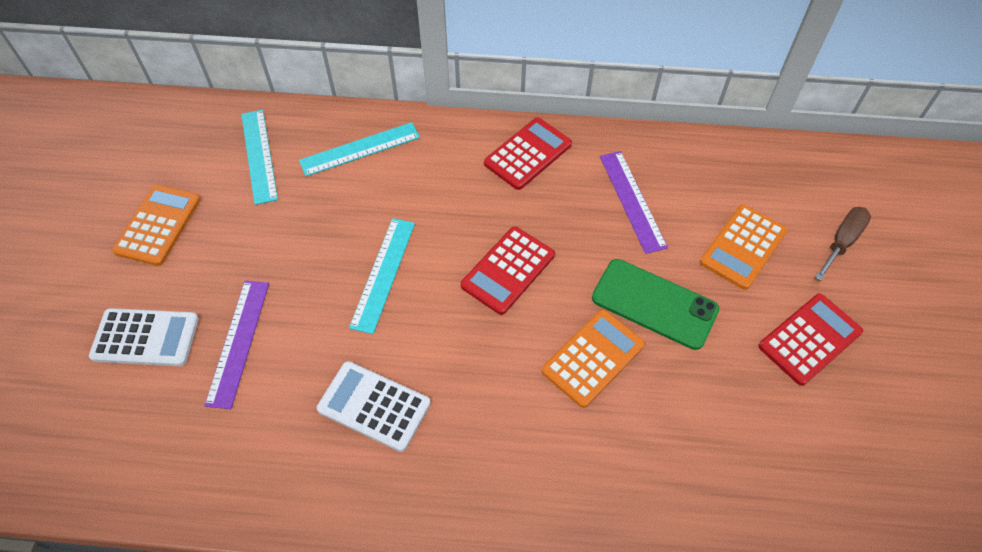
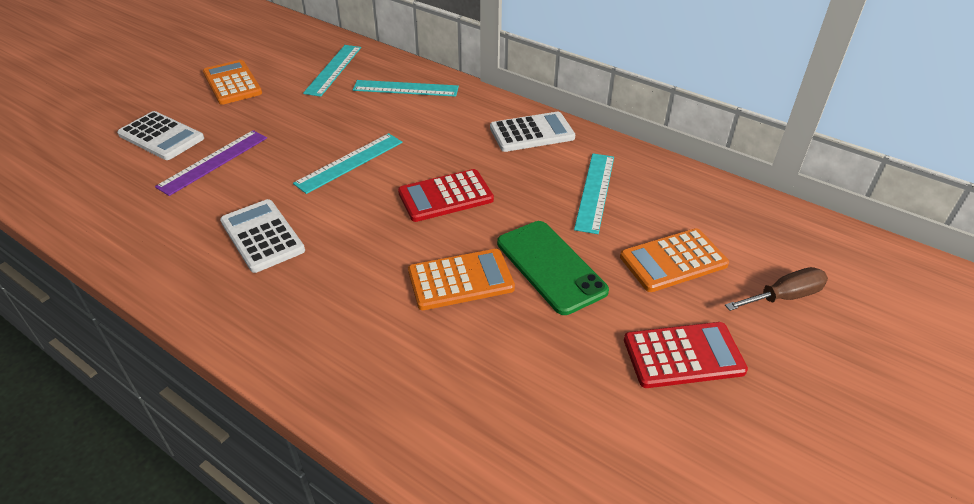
camera: 30 degrees right, 15 degrees down
orange calculator [112,185,201,266] -> orange calculator turned 75 degrees counterclockwise [203,60,262,105]
red calculator [484,118,572,190] -> white calculator [490,112,575,152]
purple ruler [600,151,668,254] -> turquoise ruler [574,154,614,234]

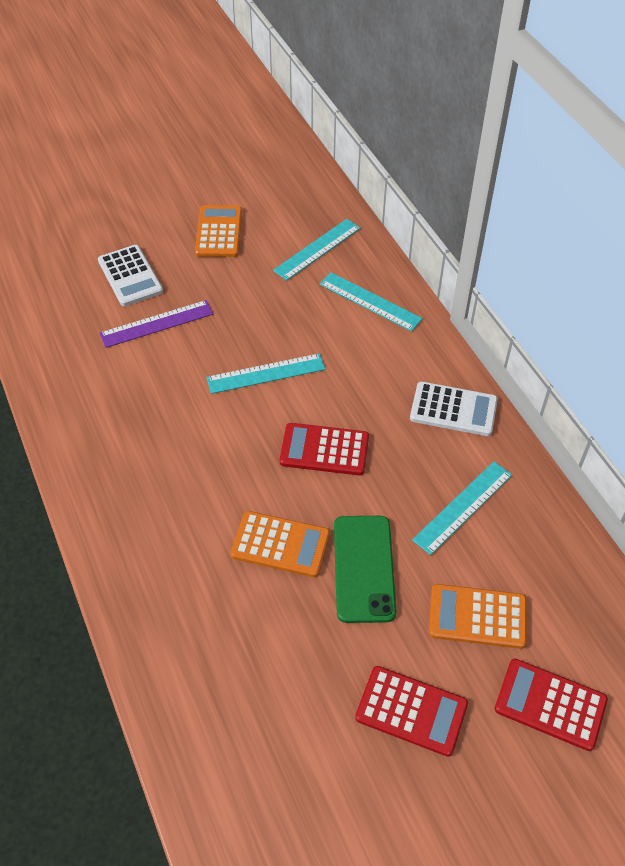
camera: 30 degrees right, 10 degrees up
white calculator [220,199,305,273] -> none
brown screwdriver [725,267,828,311] -> red calculator [495,659,608,751]

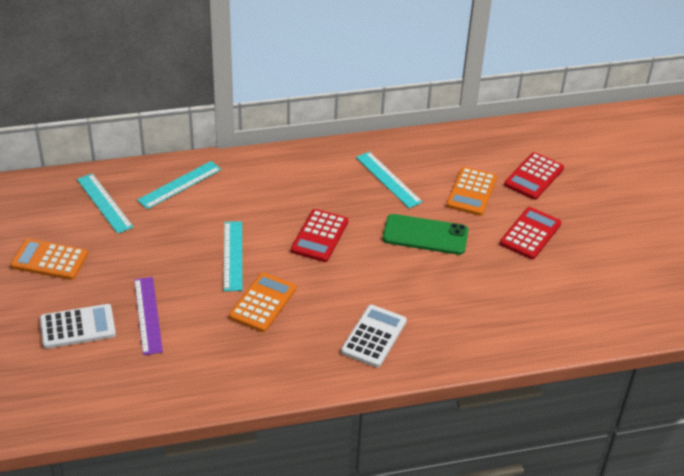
camera: 80 degrees left, 10 degrees down
orange calculator [230,511,330,578] -> orange calculator moved to [229,272,296,332]
white calculator [410,381,498,436] -> white calculator moved to [341,305,407,367]

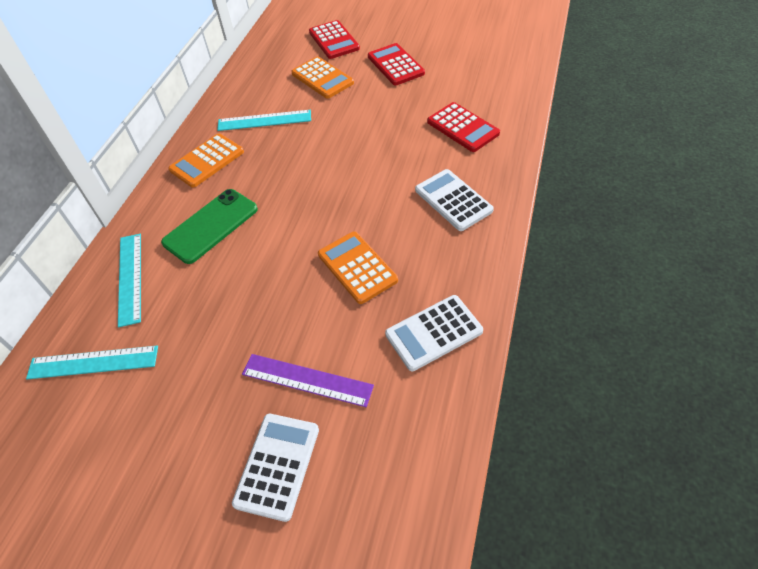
camera: 55 degrees left, 10 degrees up
orange calculator [10,239,88,280] -> orange calculator moved to [168,133,244,188]
turquoise ruler [223,221,242,291] -> none
red calculator [291,209,348,262] -> red calculator moved to [427,102,500,152]
green phone [383,214,468,255] -> green phone moved to [161,189,258,264]
none -> white calculator [385,295,483,371]

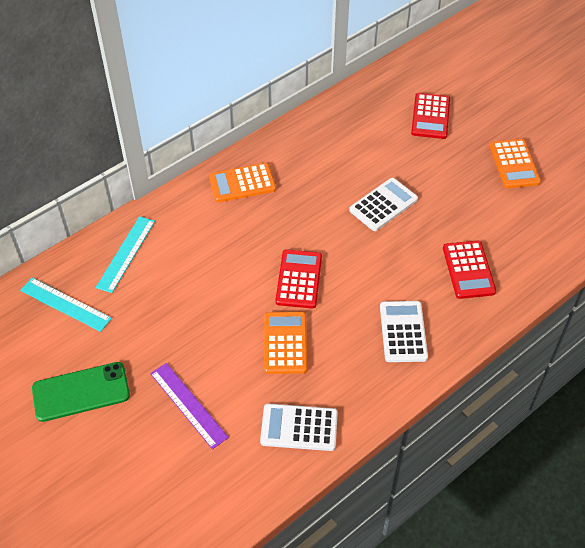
camera: 30 degrees right, 0 degrees up
green phone [161,189,258,264] -> green phone moved to [32,362,130,422]
turquoise ruler [217,110,311,131] -> none
white calculator [232,414,319,522] -> white calculator moved to [349,178,418,231]
orange calculator [291,57,354,99] -> orange calculator moved to [490,139,541,188]
red calculator [368,43,425,85] -> red calculator moved to [276,249,322,308]

